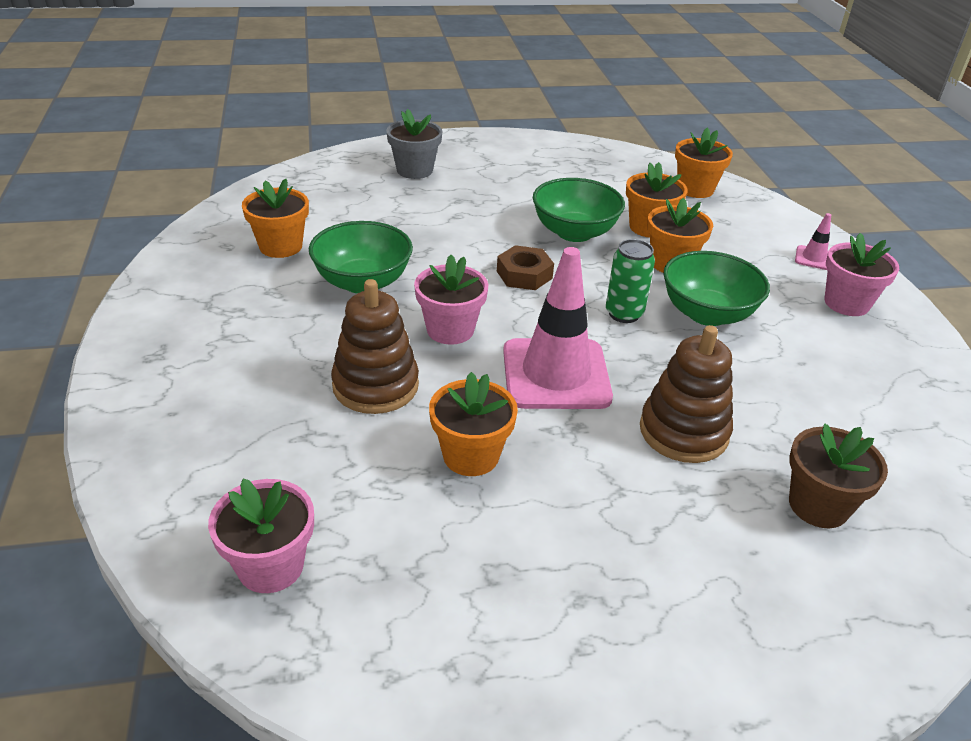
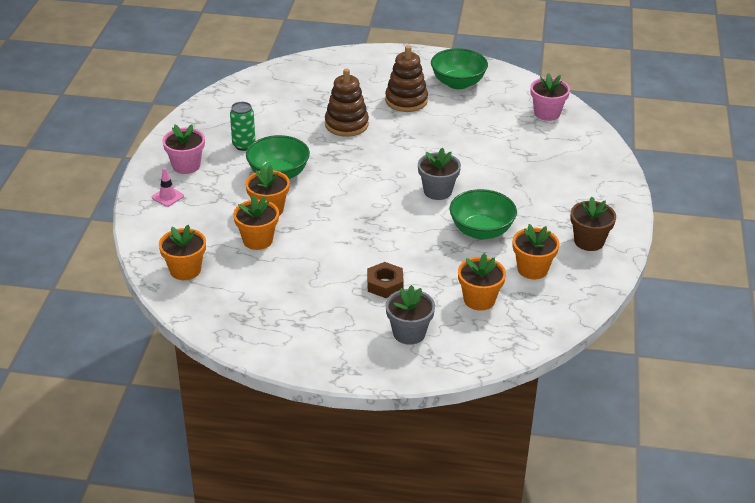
camera: 160 degrees left, 0 degrees up
brown stacking toy [331,279,419,414] -> brown stacking toy moved to [385,46,428,112]
pink flower pot [414,255,488,345] -> grey flower pot [418,147,461,200]
orange flower pot [429,372,518,476] -> orange flower pot moved to [458,253,506,311]
brown nut [497,245,554,290] -> brown nut moved to [367,262,404,298]
pink traffic cone [503,247,613,409] -> none
green bowl [533,178,625,242] -> green bowl moved to [431,48,488,89]
green can [606,239,655,323] -> green can moved to [230,102,255,151]
brown flower pot [789,423,888,528] -> brown flower pot moved to [570,197,616,251]

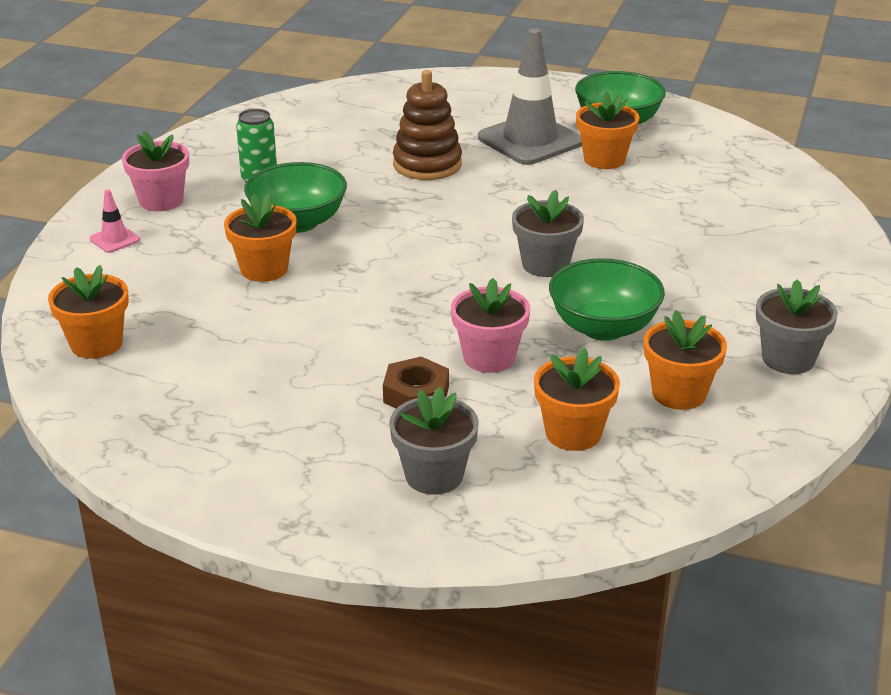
camera: 10 degrees right, 5 degrees down
orange flower pot [233,195,279,250] -> orange flower pot moved to [576,91,640,169]
brown stacking toy [385,46,428,112] -> grey traffic cone [478,28,582,165]
pink flower pot [530,73,570,121] -> pink flower pot moved to [451,278,530,373]
brown flower pot [570,197,616,251] -> grey flower pot [756,279,838,374]

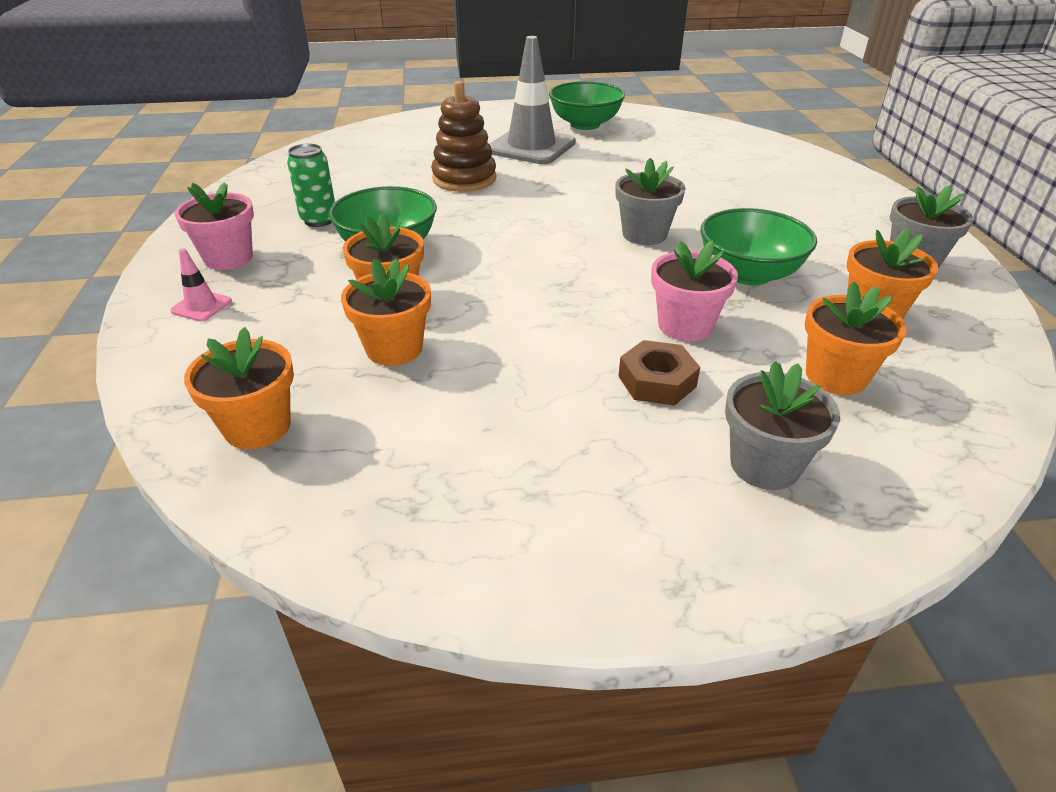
camera: 25 degrees left, 5 degrees up
orange flower pot [576,91,640,169] -> orange flower pot moved to [341,258,431,366]

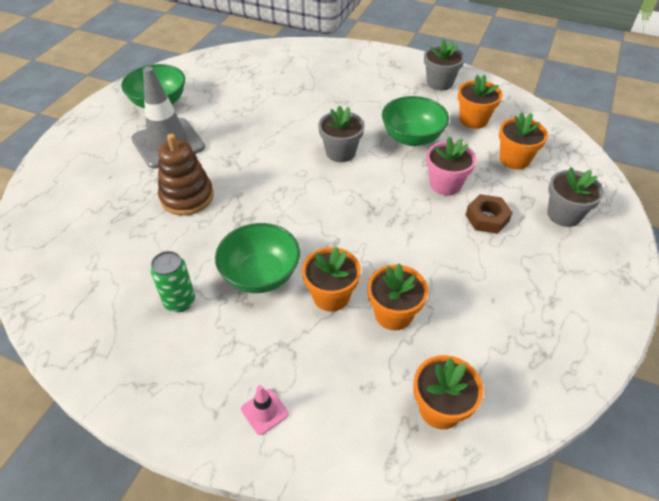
camera: 60 degrees left, 10 degrees up
pink flower pot [174,182,254,270] -> none

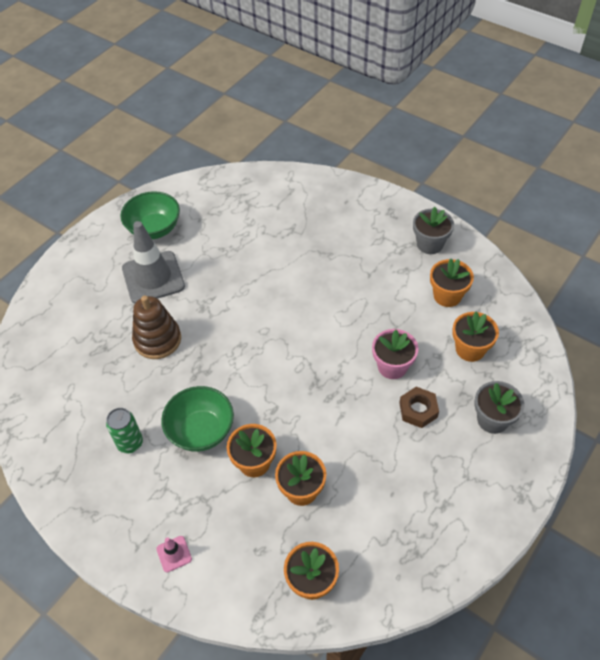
camera: 15 degrees right, 5 degrees up
grey flower pot [318,105,365,162] -> none
green bowl [382,96,449,146] -> none

